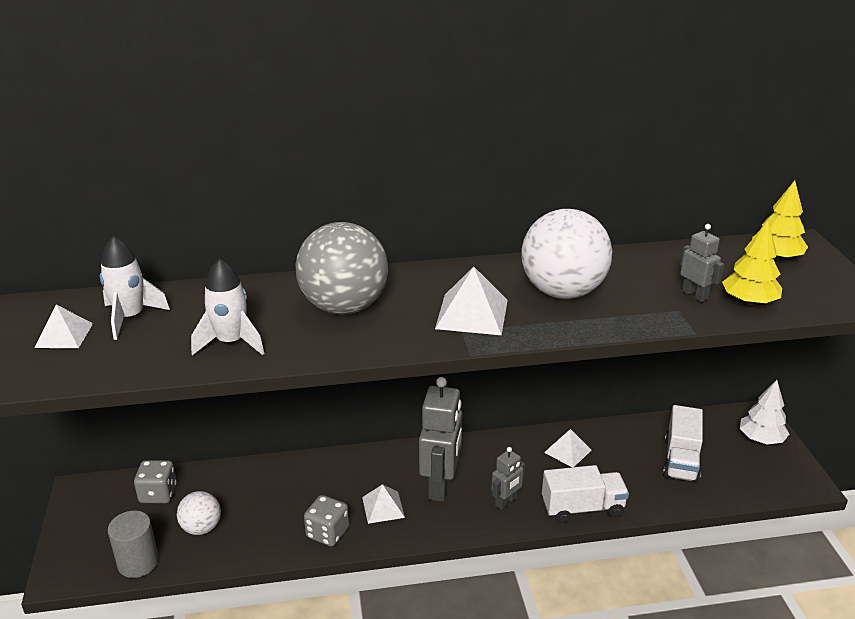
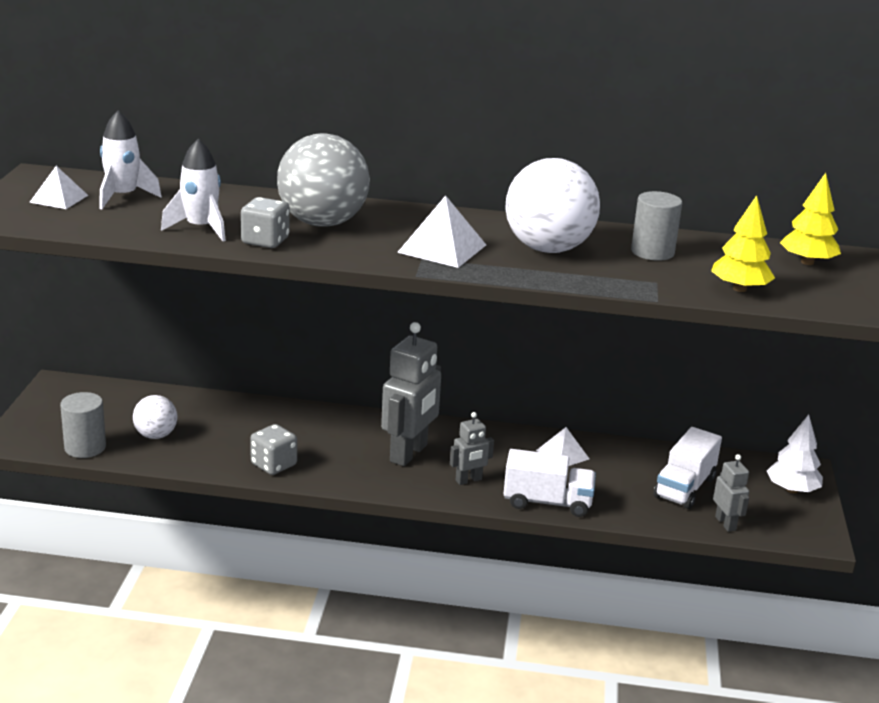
camera: 15 degrees right, 5 degrees down
grey dice [134,460,177,503] -> grey dice moved to [241,197,289,248]
white pyramid [362,484,405,524] -> none
grey robot [680,224,724,302] -> grey robot moved to [713,454,749,532]
none -> grey cylinder [631,191,682,261]

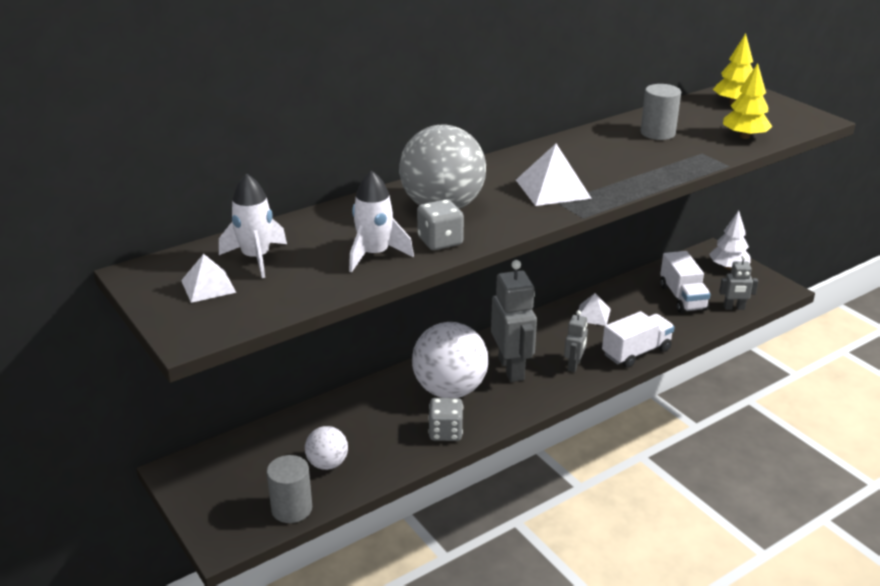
camera: 40 degrees left, 5 degrees up
white ball [505,158,600,253] -> white ball moved to [412,322,488,398]
grey robot [713,454,749,532] -> grey robot turned 150 degrees clockwise [719,255,758,310]

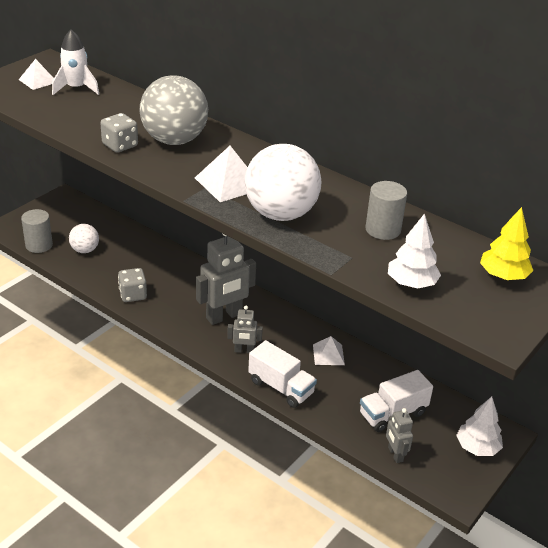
camera: 70 degrees right, 5 degrees up
white rocket [349,170,414,272] -> none
white ball [412,322,488,398] -> white ball moved to [245,144,322,221]
yellow tree [723,63,773,139] -> white tree [388,213,441,289]

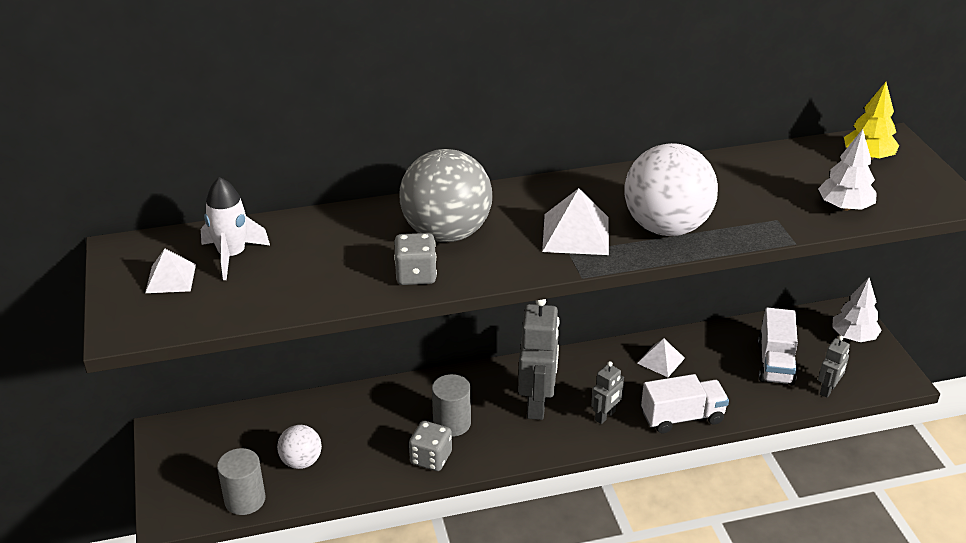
camera: 50 degrees left, 0 degrees up
grey cylinder [365,181,407,240] -> grey cylinder moved to [432,374,471,437]
grey robot [386,408,413,463] -> grey robot turned 75 degrees counterclockwise [818,336,850,398]

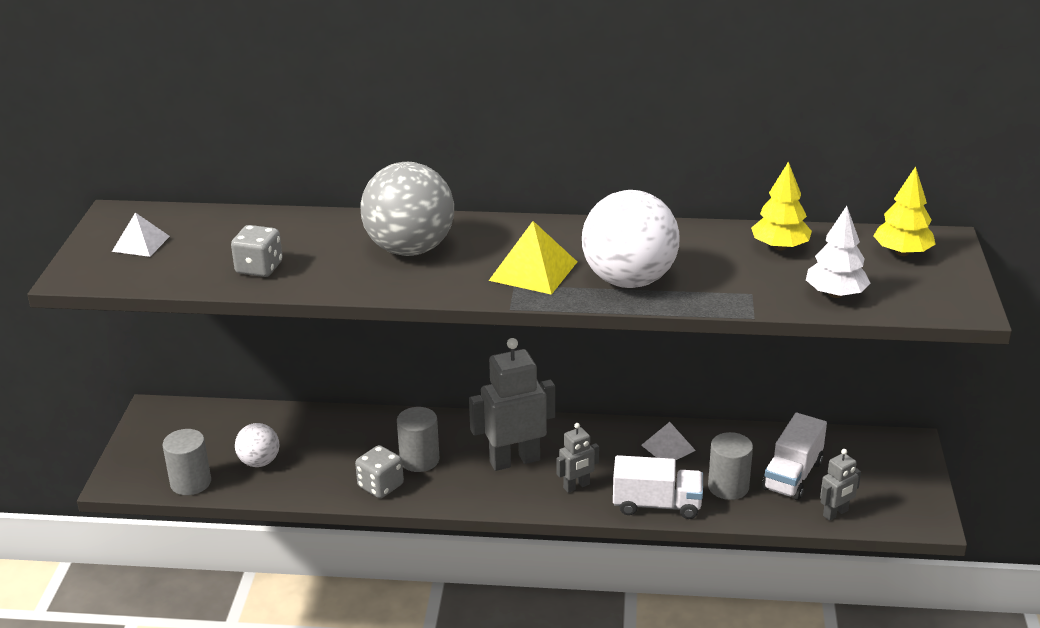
camera: 20 degrees right, 5 degrees down
white rocket [201,177,270,280] -> none
grey dice [394,233,437,285] -> grey dice moved to [231,225,283,277]
grey robot [518,299,560,420] -> grey robot turned 135 degrees counterclockwise [469,338,555,471]
white pyramid [542,188,609,255] -> yellow pyramid [489,221,577,295]
white tree [832,277,882,342] -> none
none -> grey cylinder [708,432,753,500]
none -> yellow tree [751,161,812,250]

